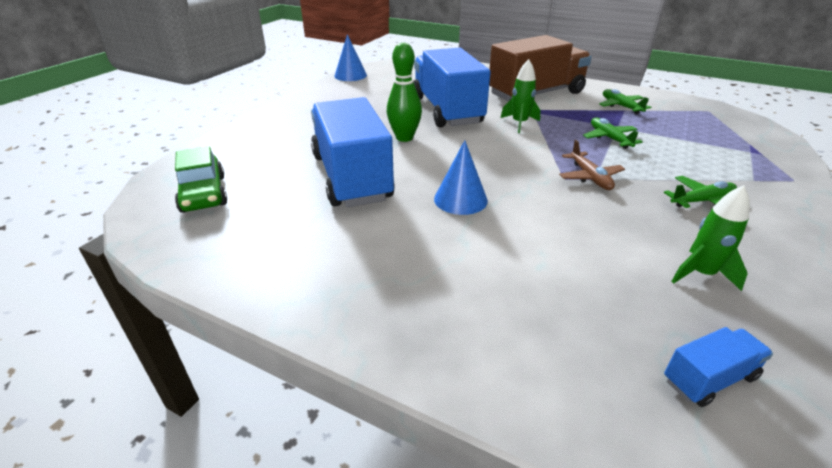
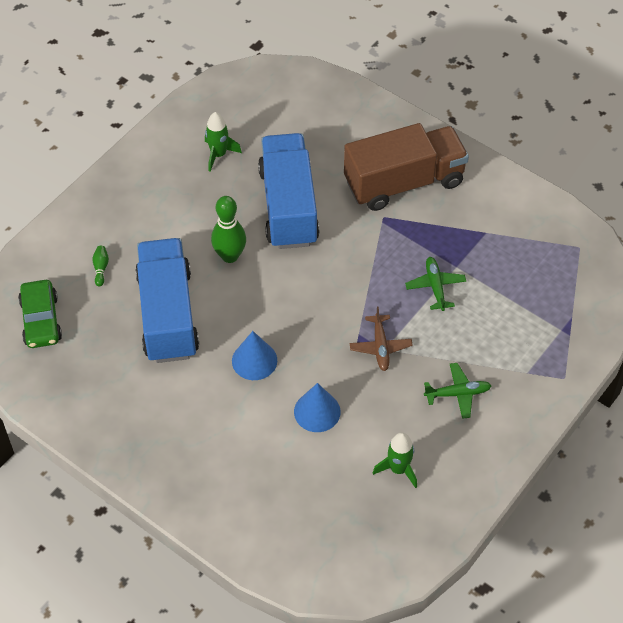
camera: 10 degrees right, 20 degrees up
blue cone [334,34,367,81] -> blue cone moved to [294,383,341,432]
green rocket [500,59,540,133] -> green rocket moved to [205,112,242,172]
green plane [599,89,651,114] -> none
blue truck [664,327,773,407] -> none
none -> green bowling pin [92,246,109,286]

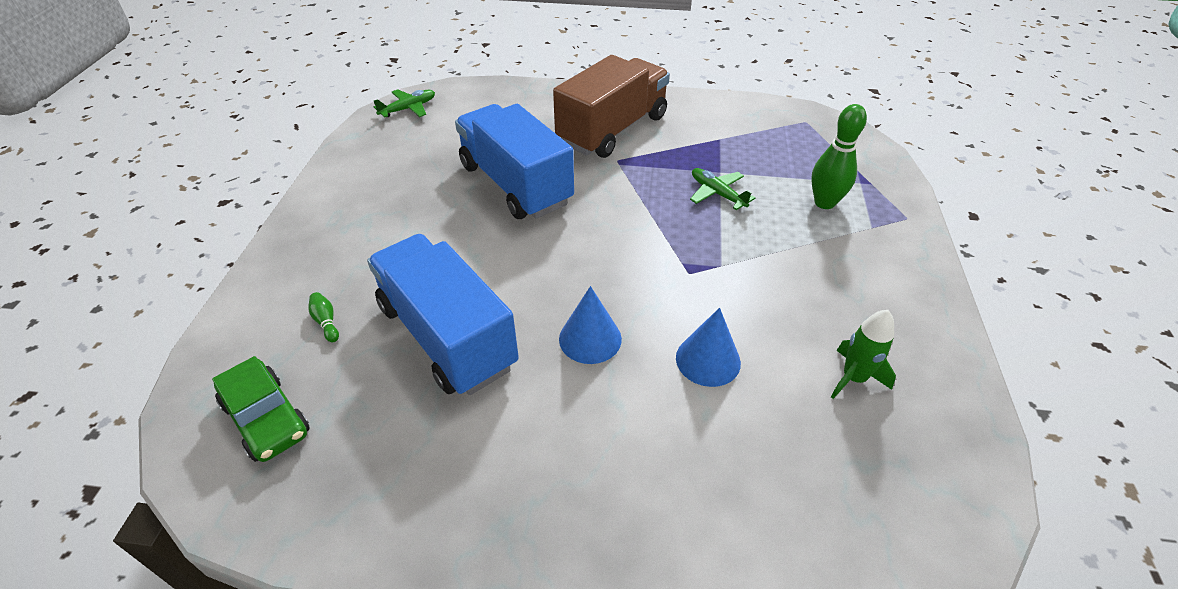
camera: 30 degrees left, 10 degrees down
green rocket [205,112,242,172] -> none
green bowling pin [211,196,246,263] -> green bowling pin moved to [811,104,867,209]
brown plane [350,306,413,371] -> none
green plane [424,363,492,419] -> green plane moved to [374,89,435,118]

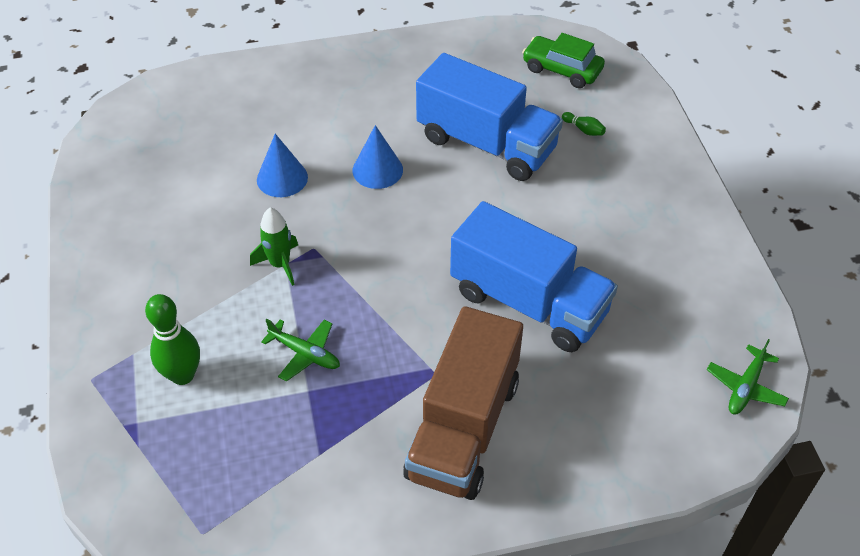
camera: 160 degrees right, 5 degrees up
green rocket [831,310,896,399] -> green rocket moved to [250,207,298,286]

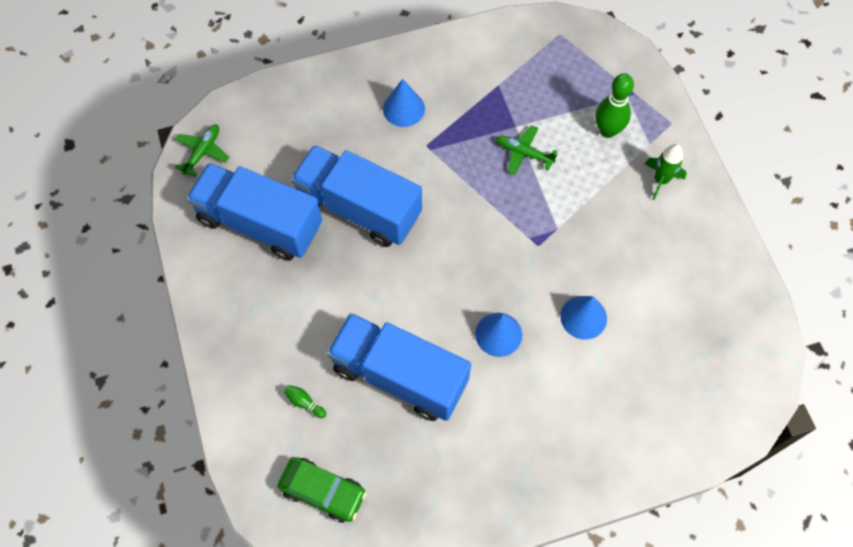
camera: 175 degrees right, 15 degrees up
green rocket [250,207,298,286] -> green rocket moved to [645,144,687,200]
brown truck [403,306,523,500] -> blue cone [383,79,425,127]
none -> blue truck [186,163,322,261]

